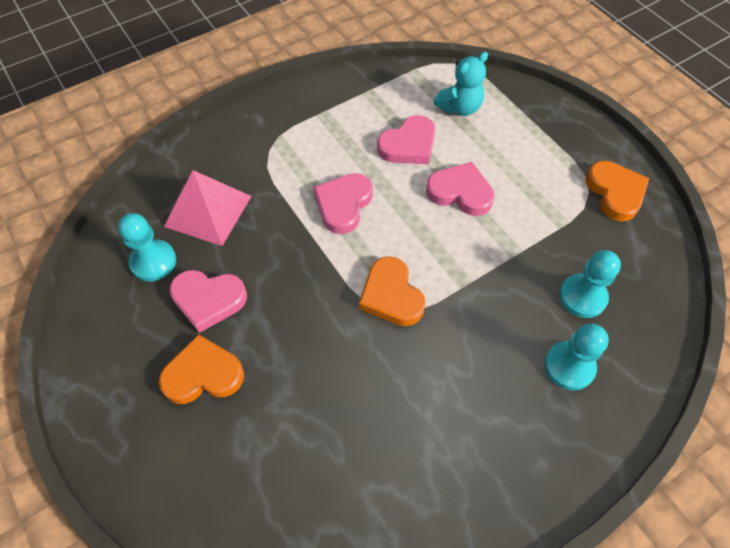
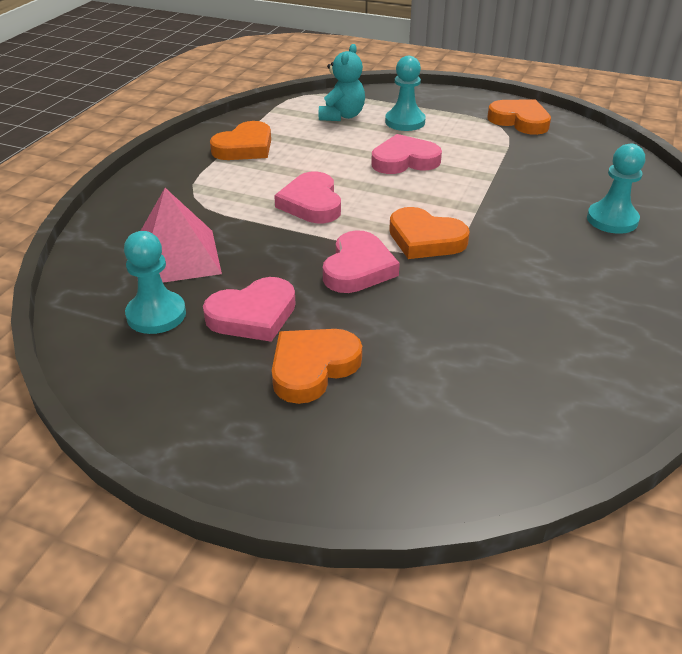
camera: 35 degrees left, 20 degrees down
pink heart [377,115,435,164] -> pink heart moved to [323,230,400,293]
turquoise pawn [559,250,621,318] -> turquoise pawn moved to [385,56,426,131]
none -> orange heart [210,121,271,160]

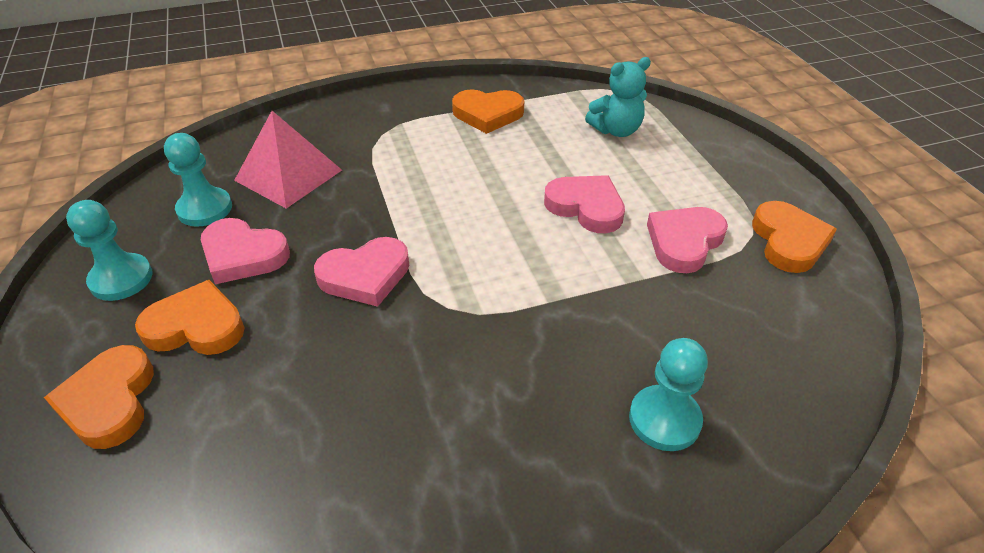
camera: 50 degrees right, 5 degrees up
pink heart [274,172,341,223] -> pink heart moved to [647,207,728,273]
turquoise pawn [385,56,426,131] -> turquoise pawn moved to [66,200,152,301]
orange heart [389,207,470,259] -> orange heart moved to [44,345,154,449]

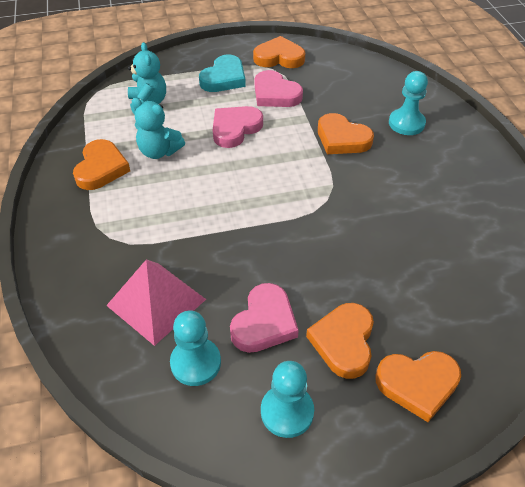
camera: 85 degrees left, 5 degrees up
pink heart [314,237,409,307] -> none
none -> turquoise teddy bear [132,98,185,159]
none -> turquoise heart [199,55,246,92]
none -> orange heart [318,113,374,154]

